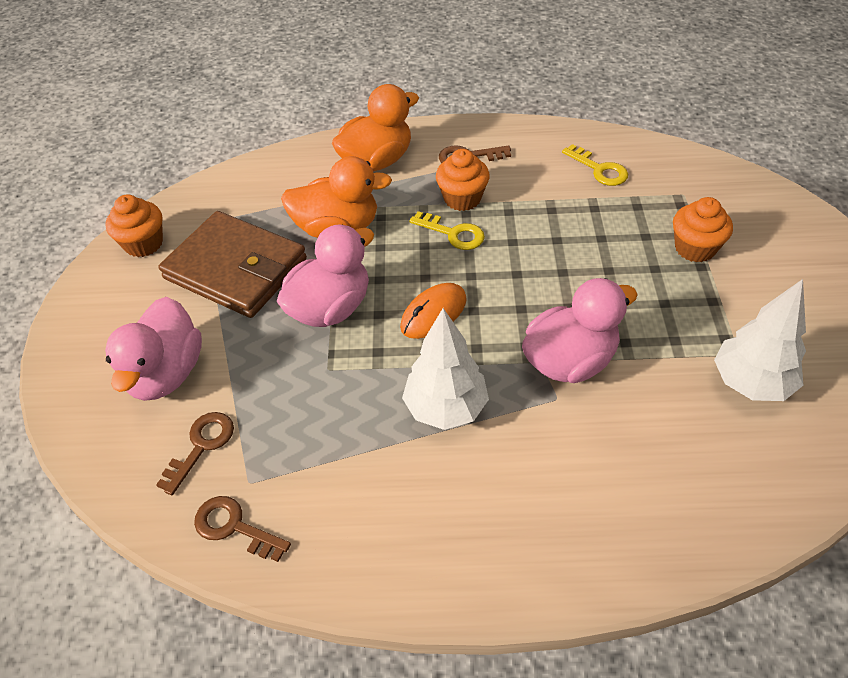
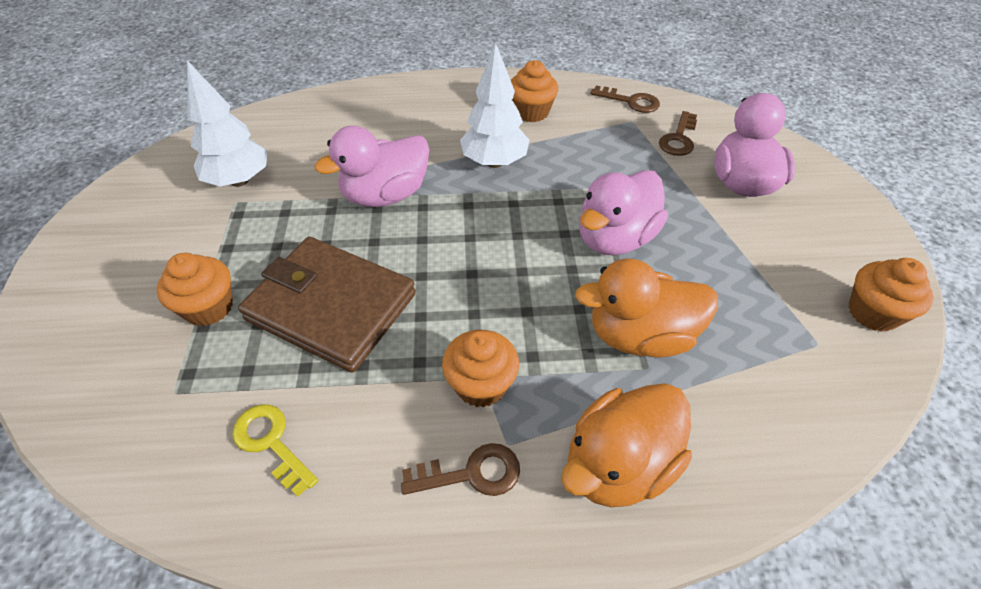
camera: 175 degrees right, 0 degrees up
brown wallet [158,211,307,318] -> brown wallet moved to [238,237,416,373]
orange mouse [400,283,467,339] -> none
yellow key [409,211,485,250] -> none
none -> orange cupcake [511,60,558,122]

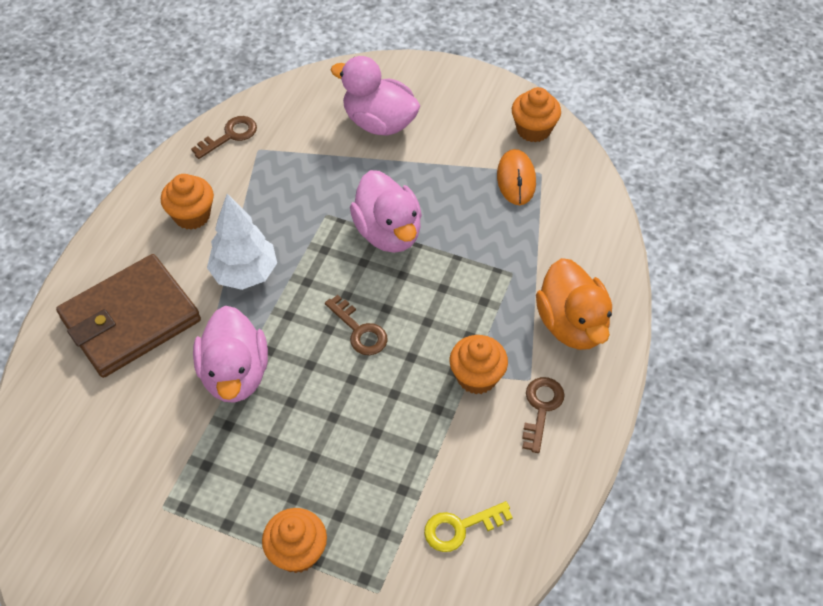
camera: 65 degrees left, 5 degrees up
white tree [187,61,268,187] -> none
brown wallet [238,237,416,373] -> brown wallet moved to [56,254,201,378]
orange duck [575,258,718,357] -> none
brown key [659,111,697,156] -> brown key moved to [325,295,388,355]
none -> orange mouse [497,149,536,205]

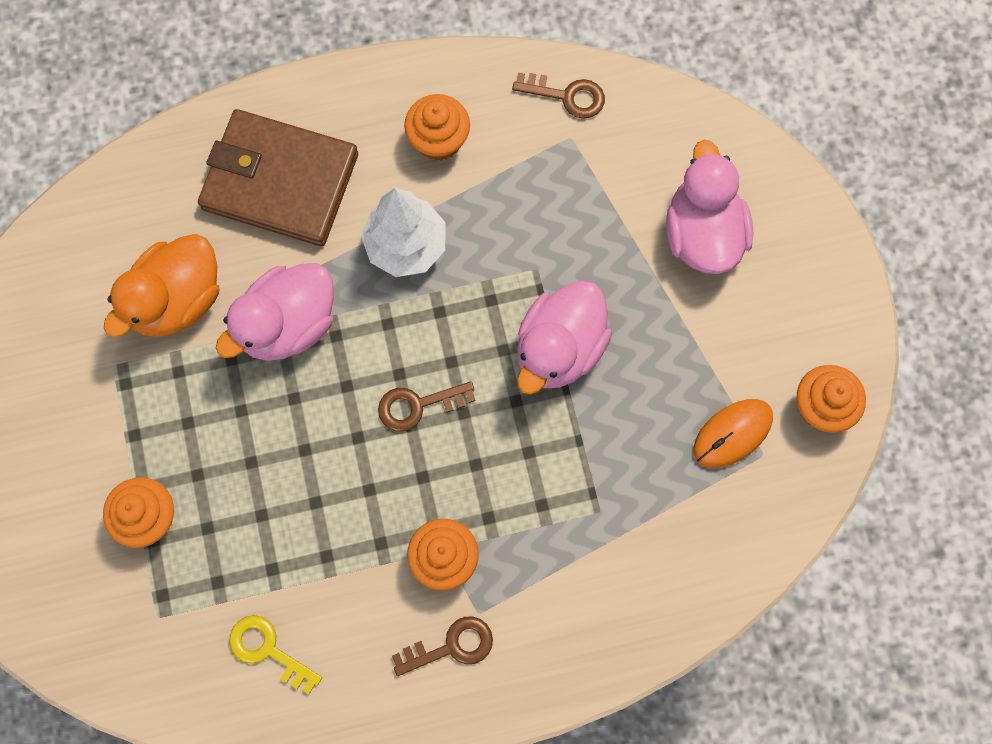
camera: 55 degrees right, 20 degrees up
brown key [325,295,388,355] -> brown key turned 60 degrees clockwise [378,381,476,432]
orange duck [536,258,612,350] -> orange duck moved to [104,234,219,337]

